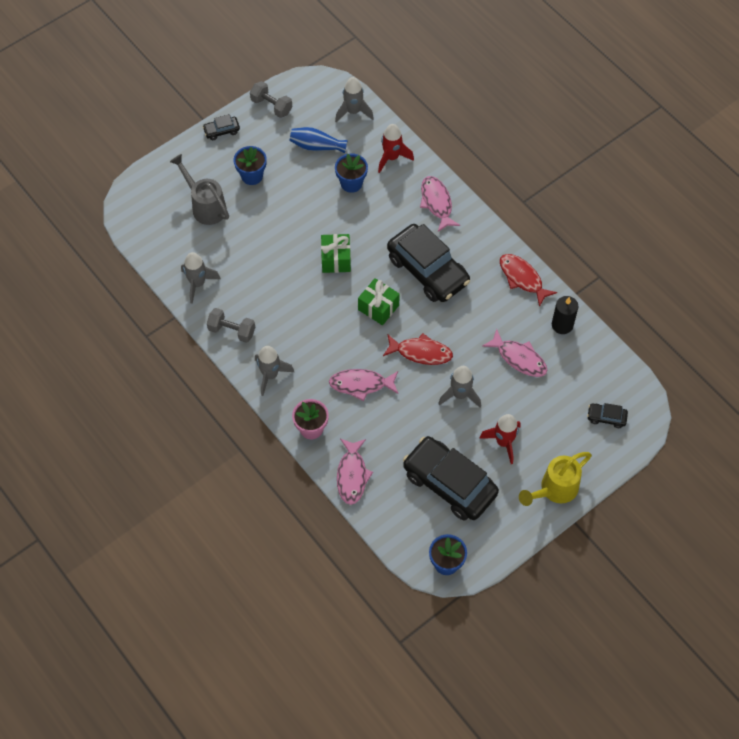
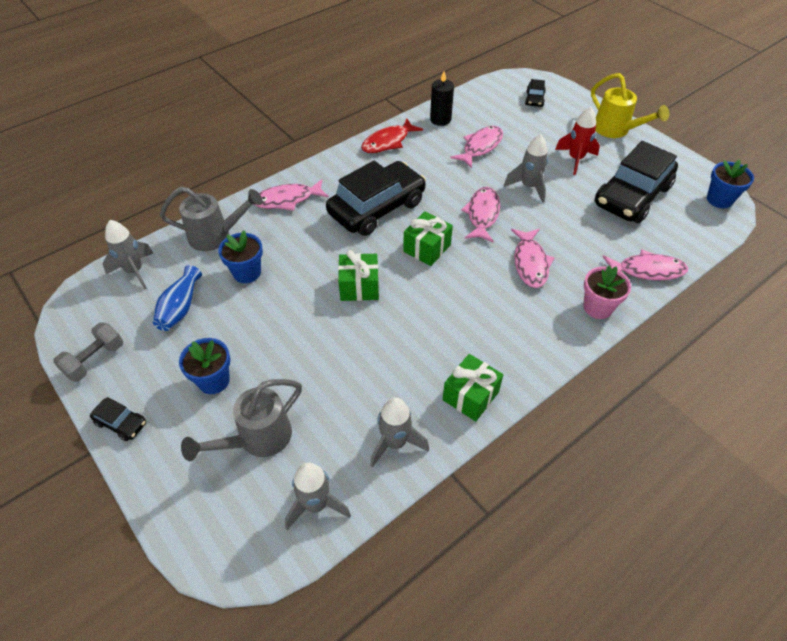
camera: 90 degrees left, 10 degrees down
black car [202,114,240,140] -> black car turned 45 degrees counterclockwise [90,397,146,441]
grey dumbbell [207,308,255,343] -> green gift [442,354,503,422]
grey rocket [255,346,294,396] -> grey rocket moved to [285,463,351,530]
red rocket [378,124,414,173] -> grey watering can [160,186,263,251]
red fish [383,333,453,365] -> pink fish [461,187,500,242]

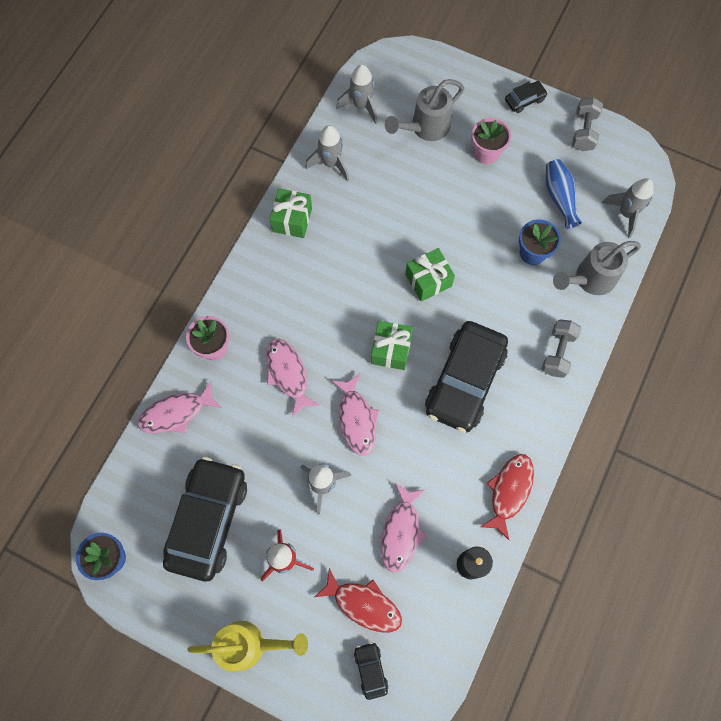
camera: 155 degrees right, 20 degrees up
black car [90,397,146,441] -> black car turned 150 degrees clockwise [505,81,548,113]
blue flower pot [179,338,230,394] -> pink flower pot [471,118,511,164]
grey watering can [181,379,302,461] -> grey watering can turned 150 degrees counterclockwise [385,79,464,141]
pink fish [254,179,329,211] -> grey dumbbell [542,319,582,378]
yellow watering can [591,73,669,138] -> yellow watering can turned 150 degrees clockwise [187,621,308,671]
none -> red fish [315,568,402,632]

